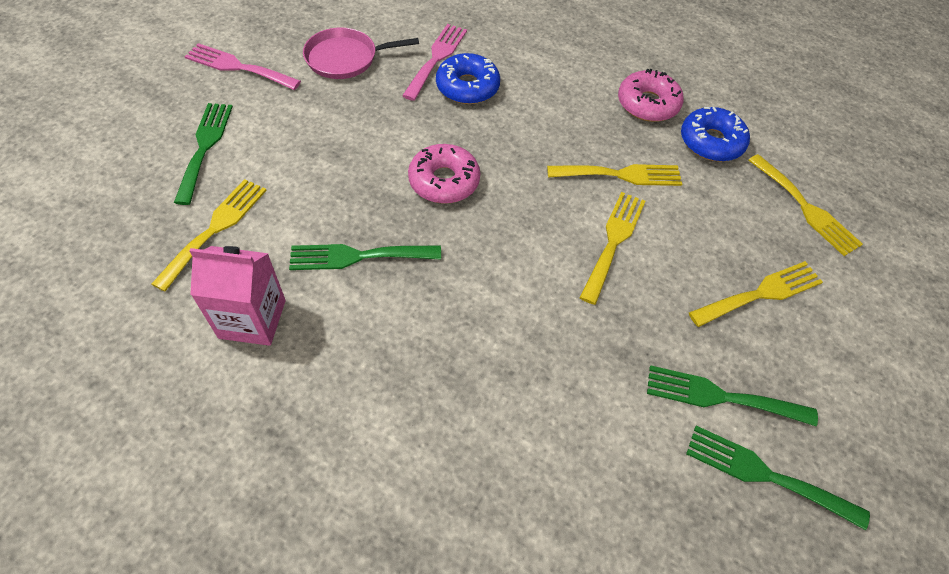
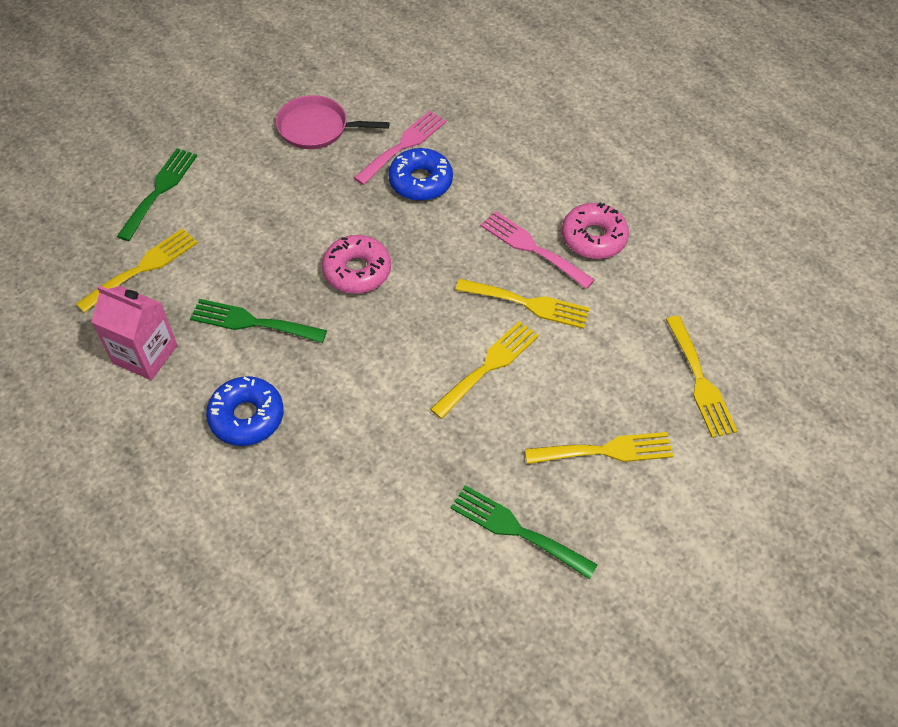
camera: 20 degrees right, 0 degrees up
pink fork [184,43,301,90] -> pink fork moved to [481,211,595,289]
blue donut [681,107,750,162] -> blue donut moved to [206,376,284,446]
green fork [686,426,870,530] -> none

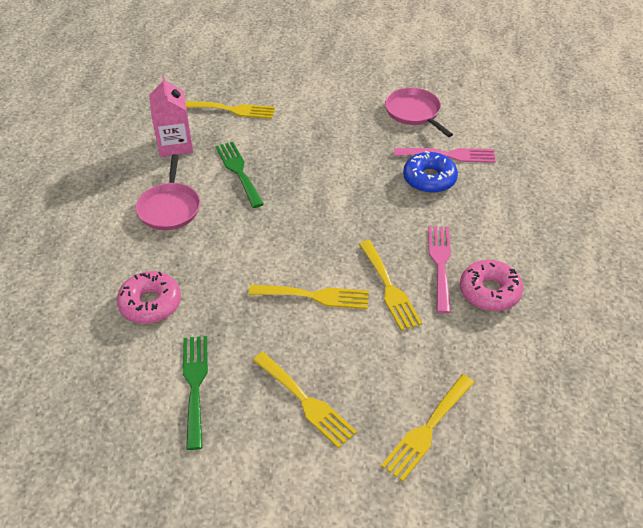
camera: 55 degrees right, 10 degrees down
green fork [117,148,197,241] -> none
blue donut [206,376,284,446] -> pink pan [136,154,200,230]
pink donut [322,235,391,294] -> pink donut moved to [117,271,181,324]

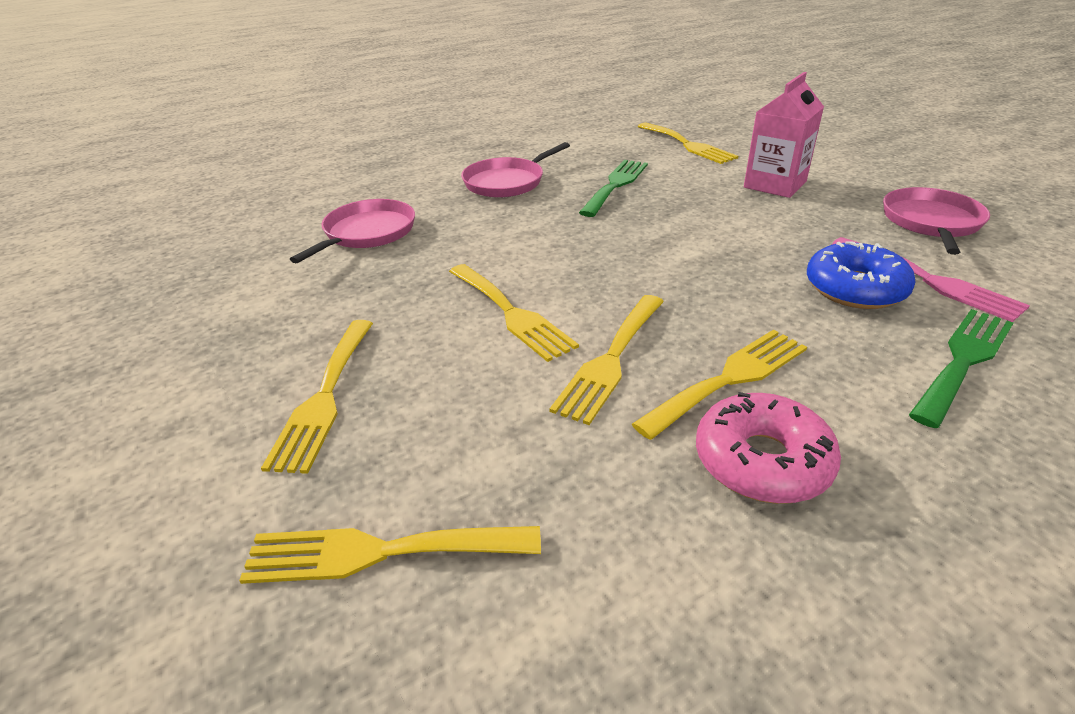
camera: 50 degrees right, 10 degrees down
pink donut [117,271,181,324] -> pink pan [290,199,415,263]
pink carton [149,76,193,157] -> pink carton moved to [744,72,824,198]
green fork [183,336,208,450] -> green fork moved to [909,309,1014,428]
pink fork [428,226,451,313] -> yellow fork [632,329,807,440]

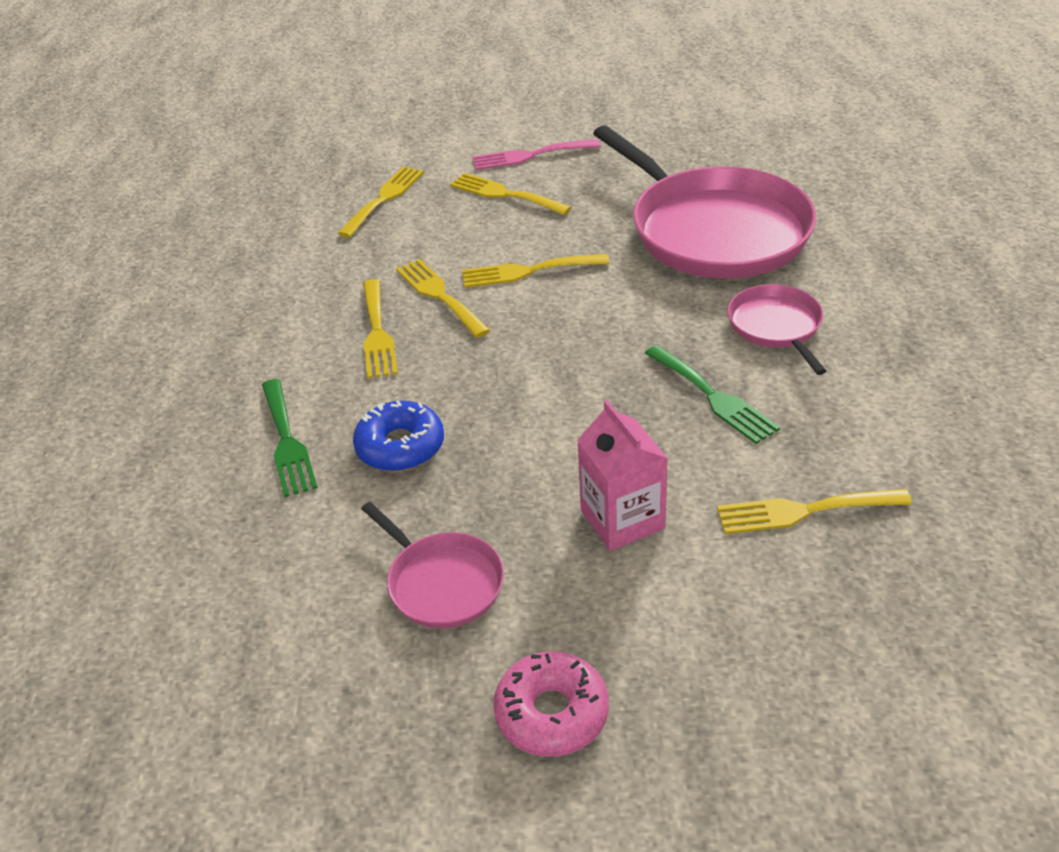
camera: 120 degrees right, 5 degrees up
pink pan [290,199,415,263] -> pink pan [593,125,816,279], size x2.11
pink donut [696,392,841,504] -> pink donut moved to [493,651,609,757]
pink fork [832,237,1030,322] -> pink fork moved to [473,139,601,170]

